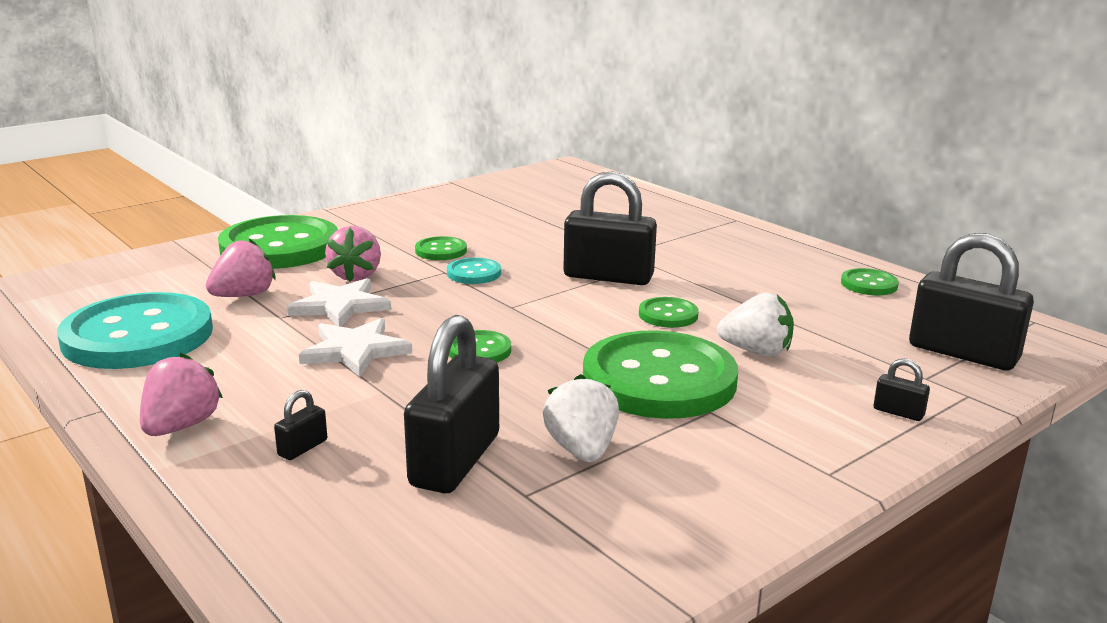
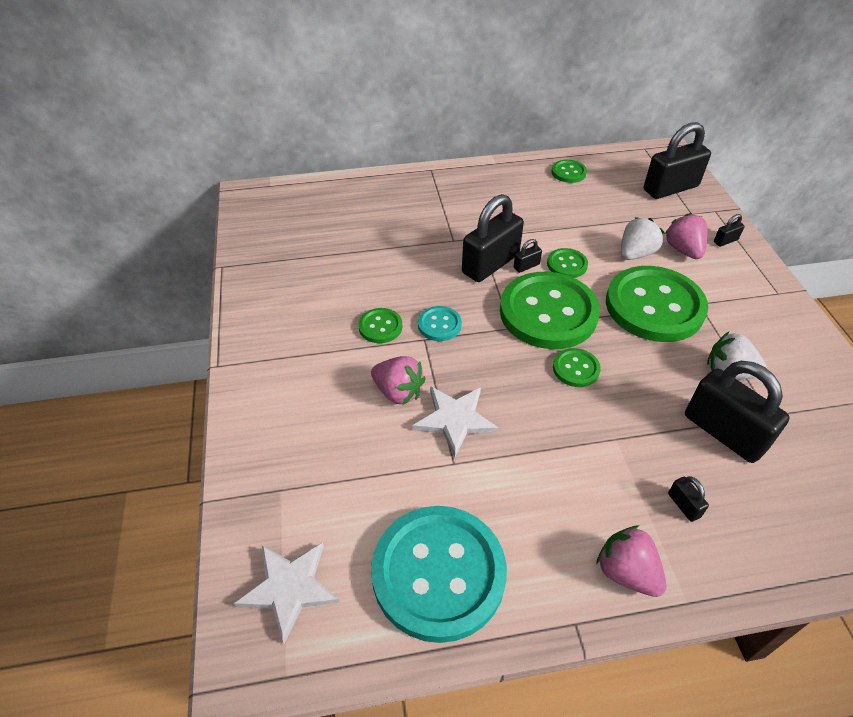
camera: 60 degrees left, 25 degrees up
pink strawberry [206,239,275,297] -> pink strawberry moved to [665,213,708,259]
green button [218,215,338,269] -> green button moved to [500,272,600,349]
white star [299,318,413,377] -> white star moved to [234,542,340,644]
none -> black padlock [514,239,542,273]

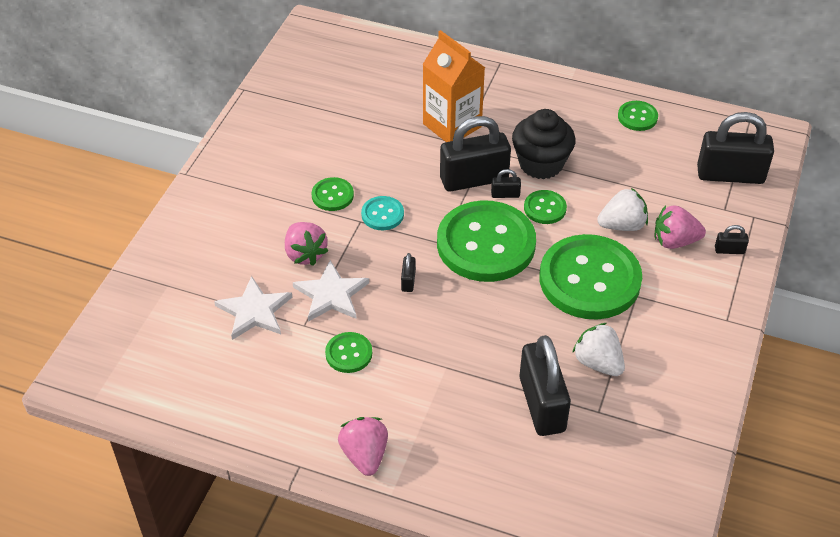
camera: 30 degrees right, 0 degrees up
white star [234,542,340,644] -> white star moved to [214,276,292,340]
turquoise button [371,506,507,643] -> none
green button [553,348,601,387] -> green button moved to [325,332,372,373]
pink strawberry [665,213,708,259] -> pink strawberry turned 105 degrees counterclockwise [655,205,706,249]
black padlock [668,477,709,522] -> black padlock moved to [401,253,416,292]
none -> orange carton [423,30,485,142]
none -> black cupcake [512,109,576,179]

